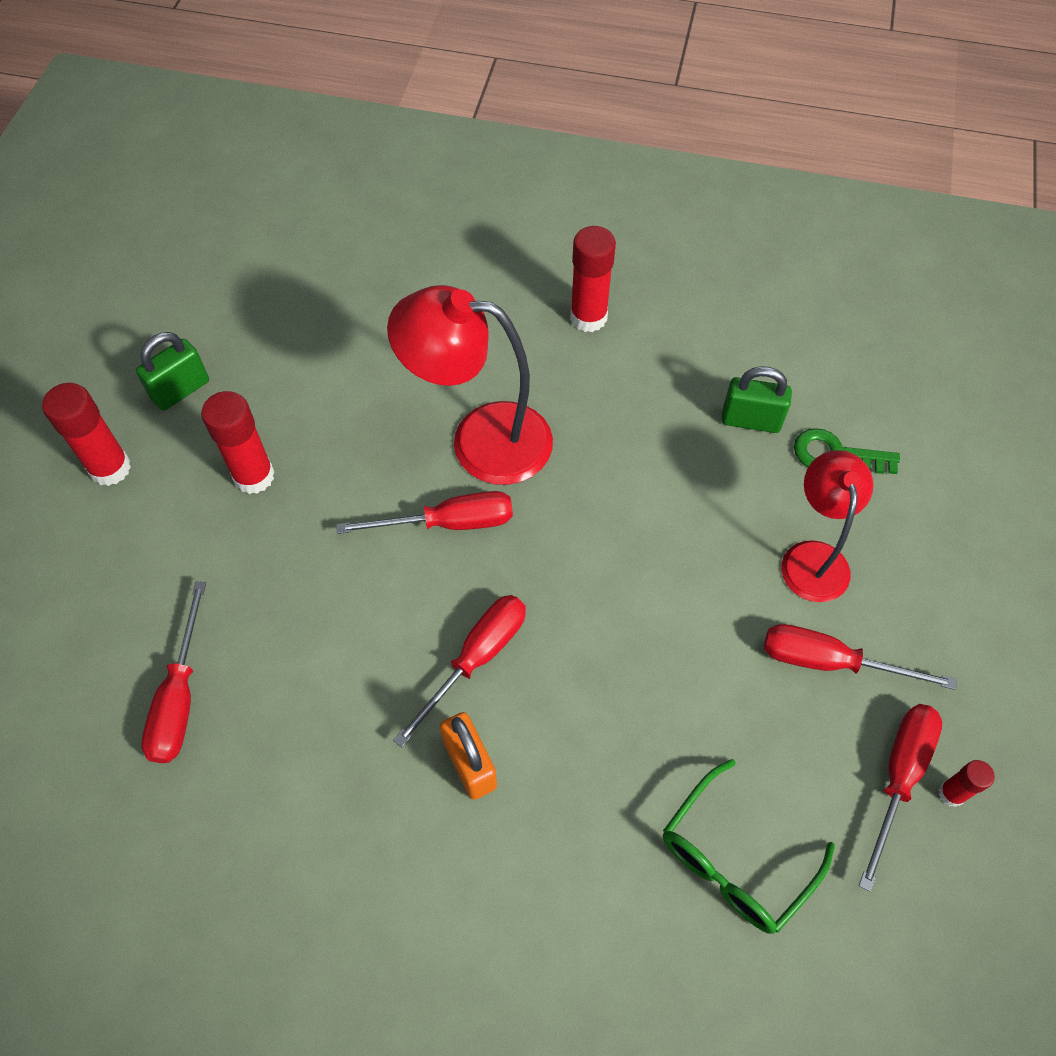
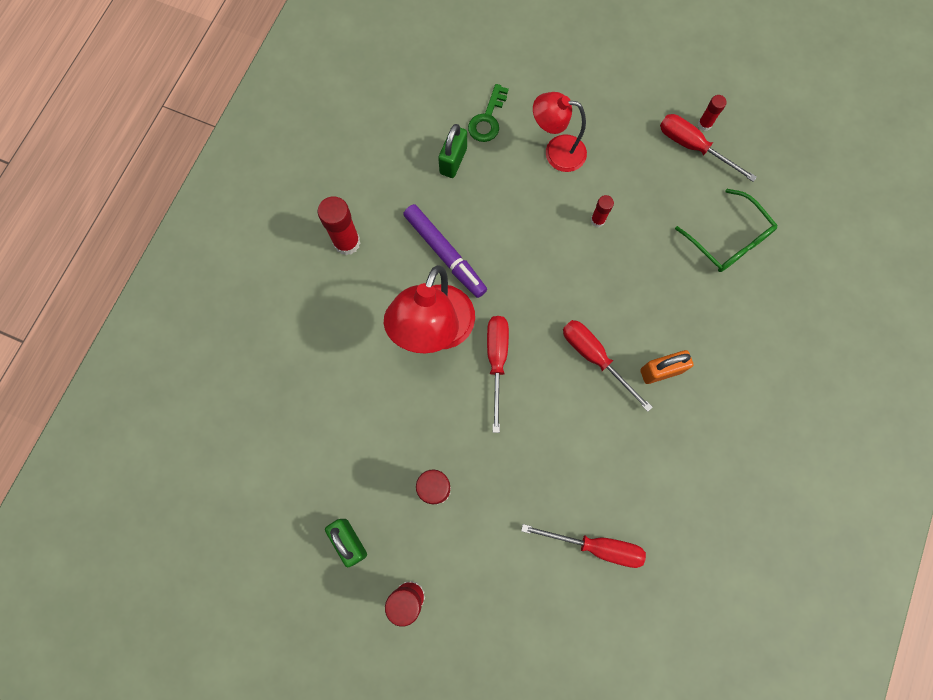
camera: 80 degrees left, 15 degrees up
red screwdriver [764,624,957,690] -> none
none -> purple marker [403,204,487,298]
none -> red glue stick [591,195,614,227]

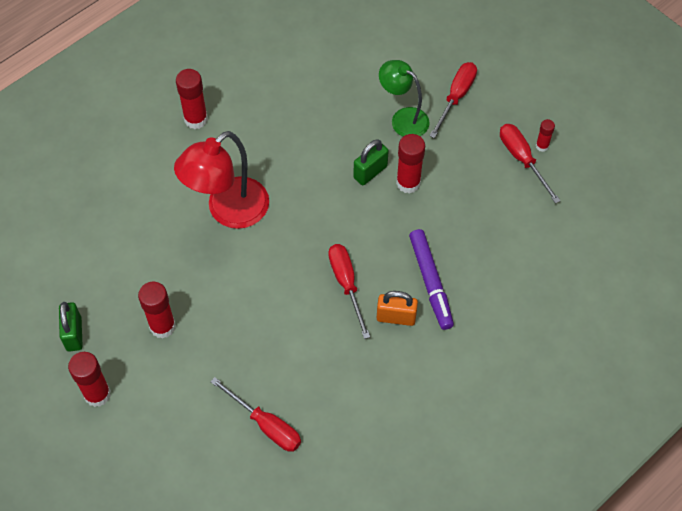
camera: 25 degrees right, 15 degrees down
purple marker [403,204,487,298] -> purple marker moved to [409,229,454,330]
green padlock [438,124,467,178] -> green padlock moved to [353,139,389,185]
green key [468,84,509,142] -> none
red screwdriver [487,316,509,433] -> red screwdriver moved to [429,62,477,138]
red lamp [533,92,587,172] -> green lamp [379,60,430,137]
red glue stick [591,195,614,227] -> red glue stick [396,134,425,194], size x1.82
green glasses [675,189,777,272] -> none

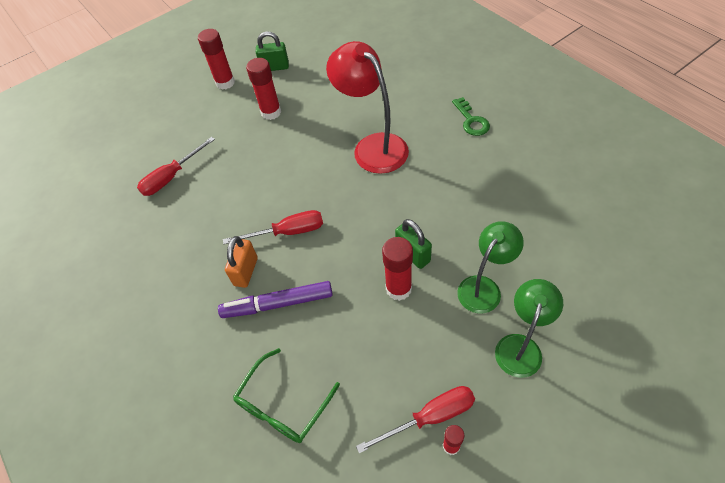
camera: 100 degrees right, 5 degrees down
red glue stick [176,69,208,129] -> green key [452,97,490,136]
red screwdriver [429,62,477,138] -> green lamp [495,279,563,378]
none -> green glasses [233,348,340,443]

